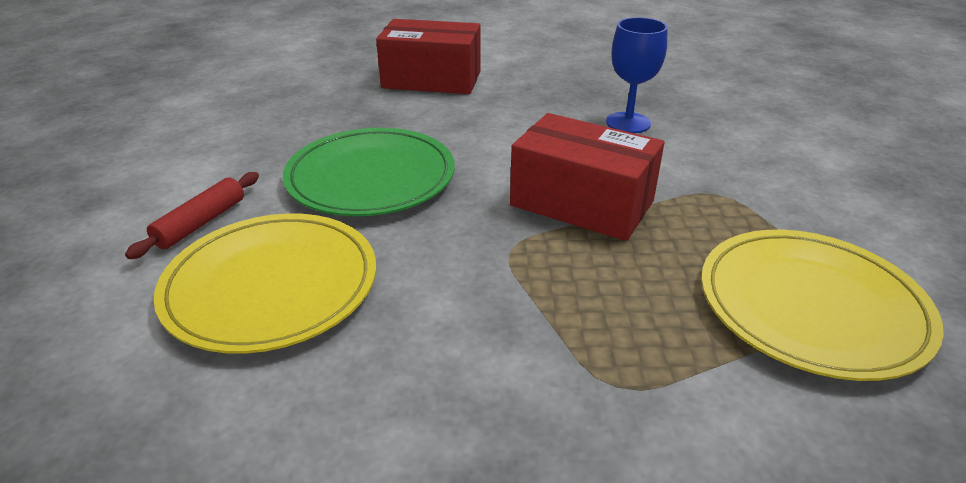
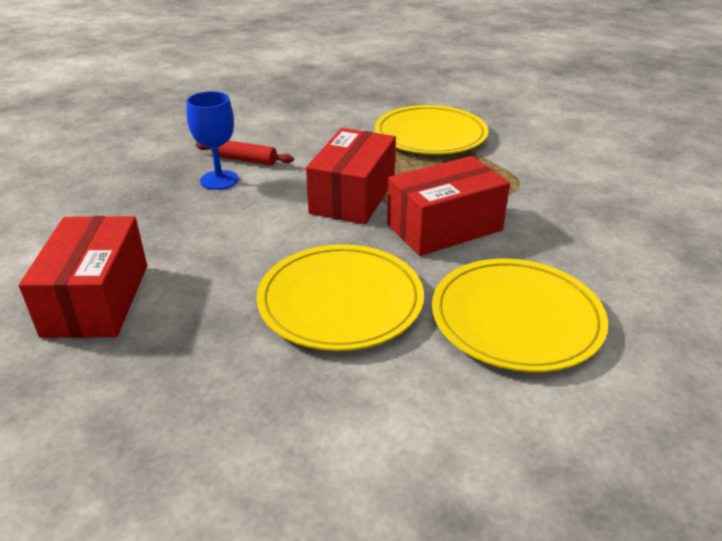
camera: 100 degrees left, 0 degrees up
red rolling pin [125,172,259,259] -> red rolling pin moved to [196,141,294,165]
green plate [283,128,455,216] -> yellow plate [257,244,424,351]
none -> red box [387,156,510,256]

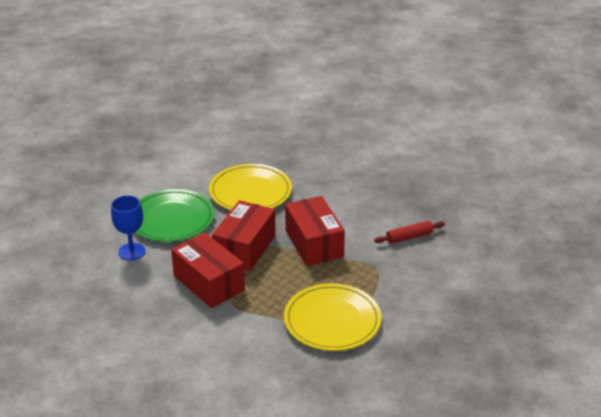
camera: 140 degrees right, 0 degrees up
red box [19,216,147,338] -> red box moved to [171,232,245,308]
blue goblet [186,91,239,190] -> blue goblet moved to [111,195,146,261]
yellow plate [432,259,608,372] -> green plate [135,189,214,242]

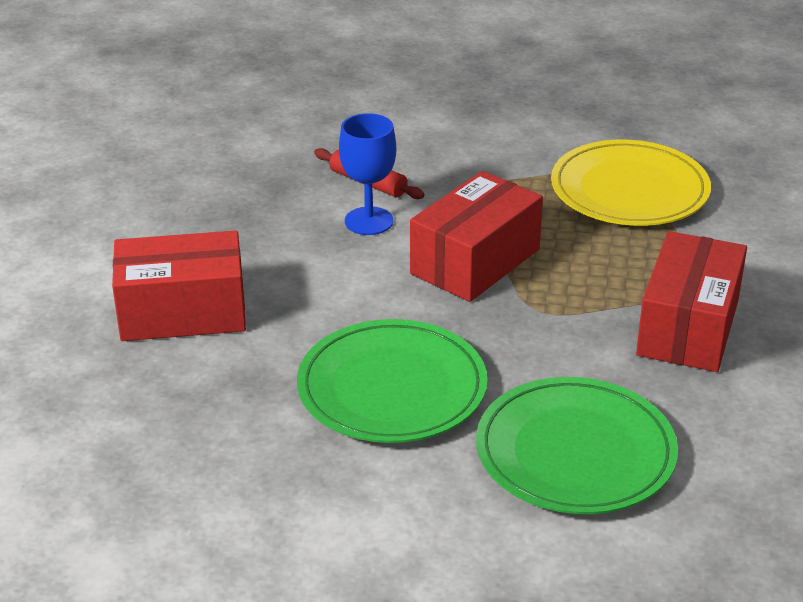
camera: 120 degrees left, 0 degrees up
blue goblet [111,195,146,261] -> blue goblet moved to [339,113,396,235]
yellow plate [209,164,292,210] -> green plate [297,319,488,443]
red box [212,200,276,271] -> red box moved to [112,231,246,341]

